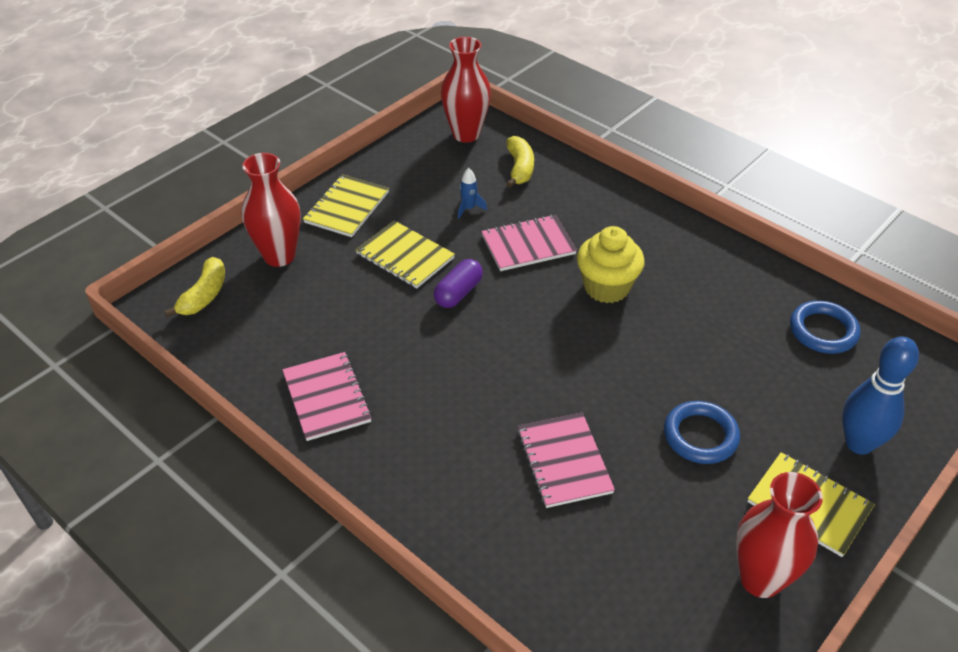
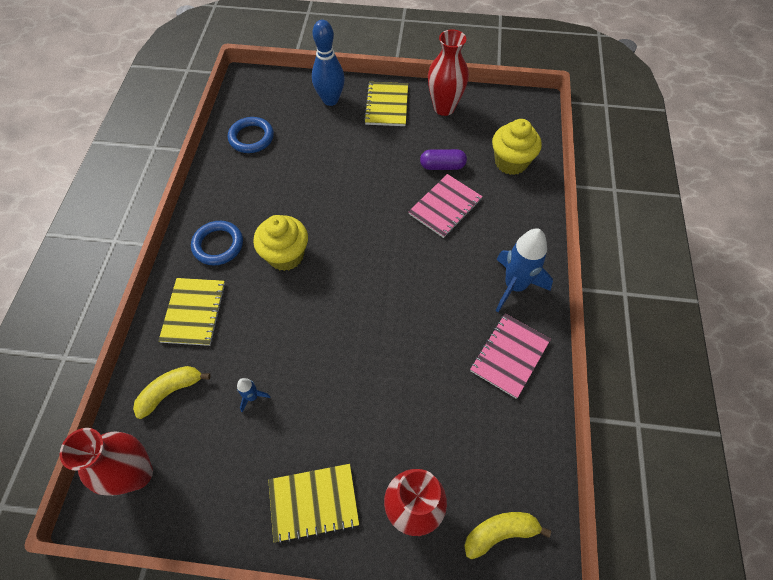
camera: 125 degrees left, 15 degrees up
yellow notebook [356,221,455,288] -> yellow notebook moved to [158,278,226,346]
purple capsule [433,259,483,308] -> purple capsule moved to [420,149,467,170]
pink notebook [481,215,577,271] -> none
blue ring [664,401,740,464] -> blue ring moved to [191,221,243,265]
none -> yellow cupcake [492,119,542,175]
none -> blue rocket [496,229,553,312]

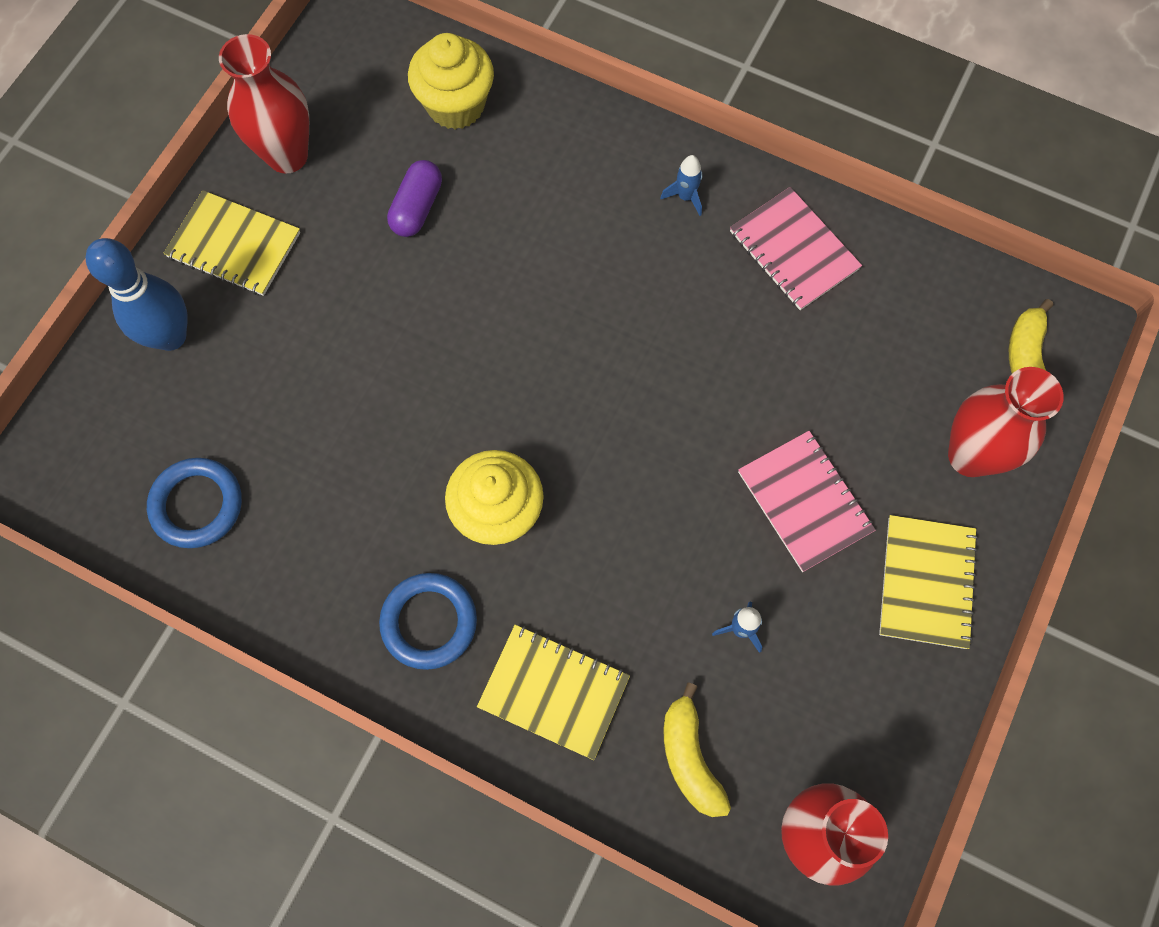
camera: 70 degrees left, 10 degrees up
pink notebook [408,174,483,238] -> pink notebook moved to [738,431,876,572]
blue rocket [496,229,553,312] -> blue rocket [660,155,703,216], size x0.46

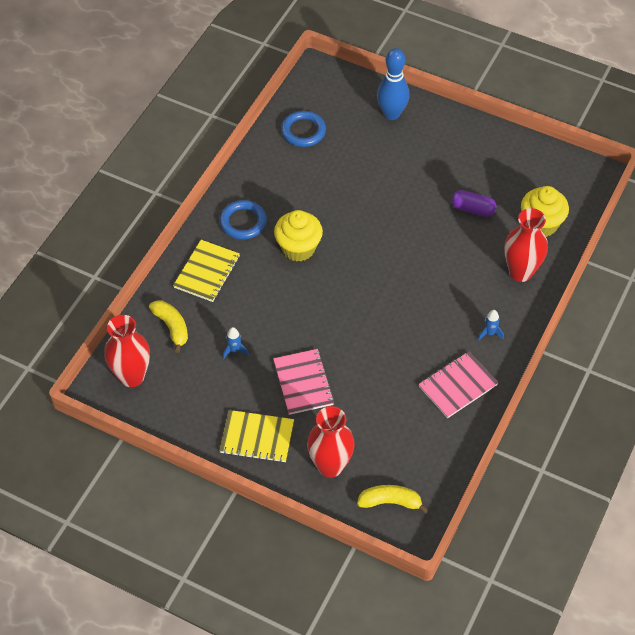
camera: 90 degrees right, 15 degrees down
yellow notebook [163,190,300,296] -> none
red vase [219,34,309,174] -> red vase moved to [504,208,548,282]
yellow banana [663,682,731,817] -> yellow banana turned 75 degrees clockwise [149,300,188,353]
pink notebook [738,431,876,572] -> pink notebook turned 75 degrees counterclockwise [273,349,334,415]

